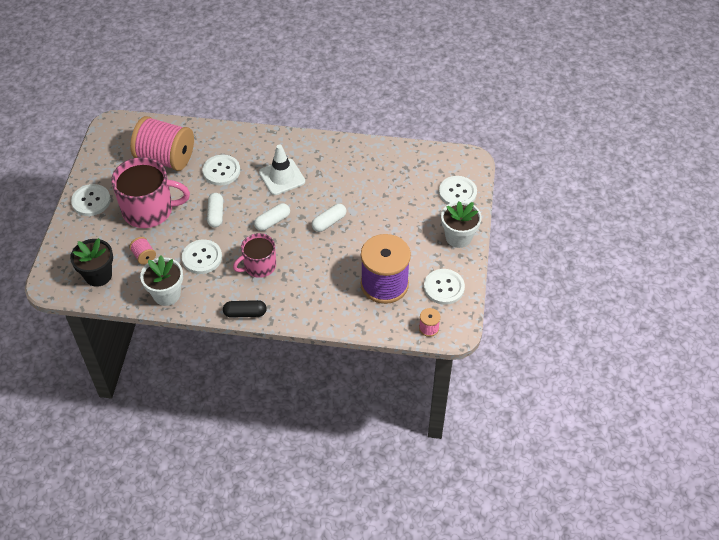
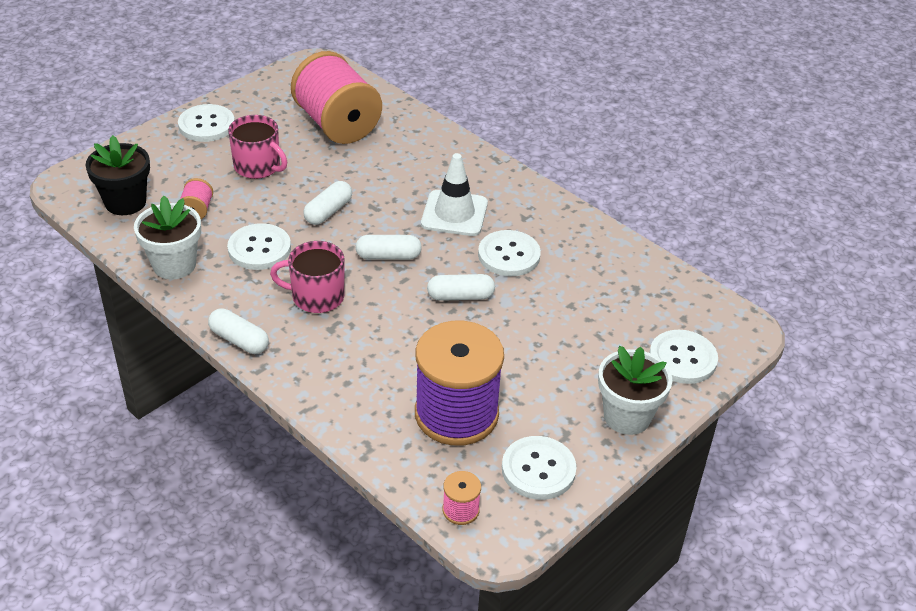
camera: 35 degrees right, 10 degrees down
pink mug [111,157,190,228] -> pink mug [228,115,287,179], size x0.61
white button [203,155,240,186] -> white button moved to [478,230,541,276]
black capsule [223,300,267,318] -> white capsule [208,308,269,354]

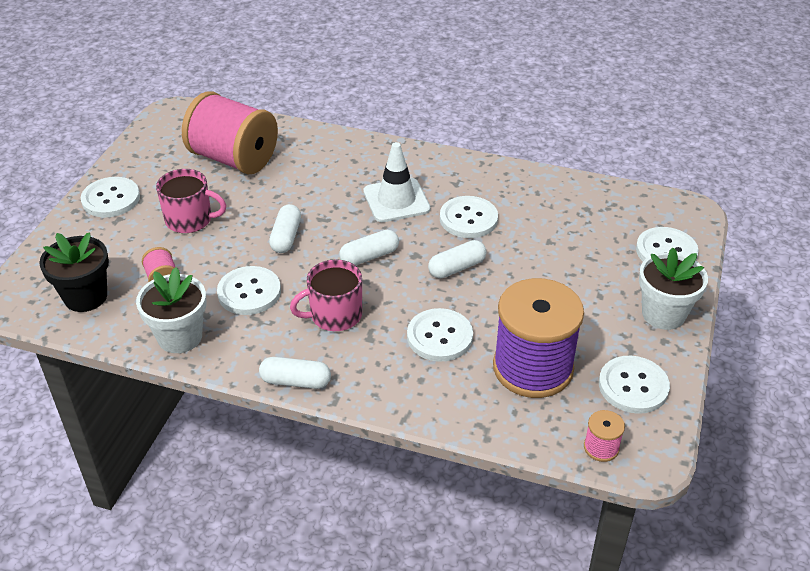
camera: 25 degrees left, 0 degrees up
none -> white button [407,308,473,362]

